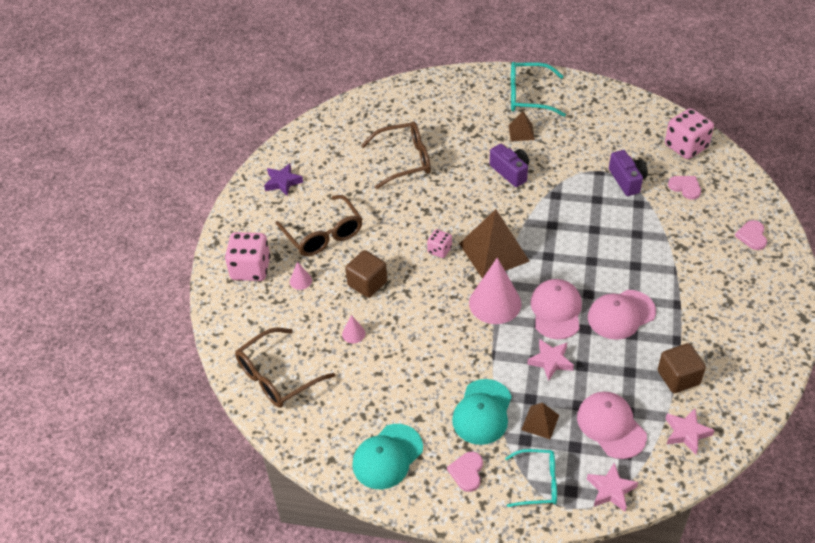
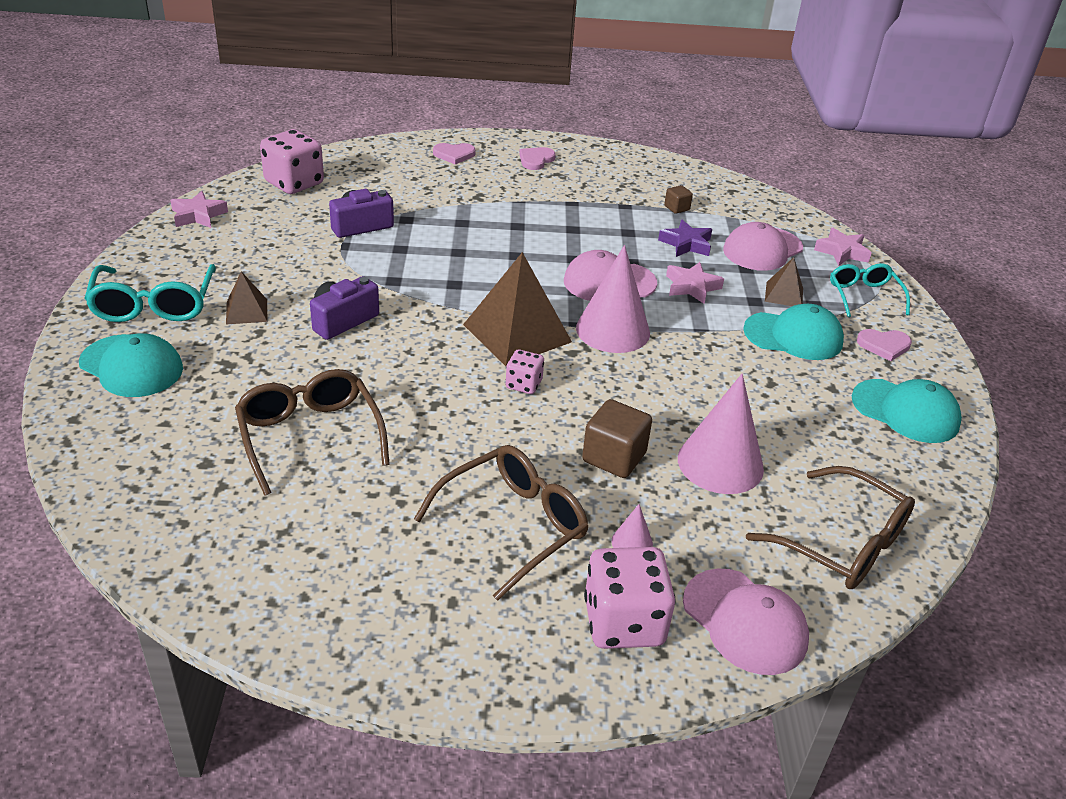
camera: 105 degrees left, 10 degrees down
purple star [264,163,303,196] -> purple star moved to [658,220,712,257]
pink cone [342,315,365,343] -> pink cone [678,374,764,494], size x2.27
pink cap [588,290,656,340] -> pink cap moved to [683,568,809,675]
brown cube [658,343,706,393] -> brown cube [664,185,693,214], size x0.54
pink star [666,409,715,454] -> pink star moved to [170,191,228,228]
pink heart [668,176,701,200] -> pink heart moved to [519,147,556,170]
none -> turquoise cap [79,334,183,397]

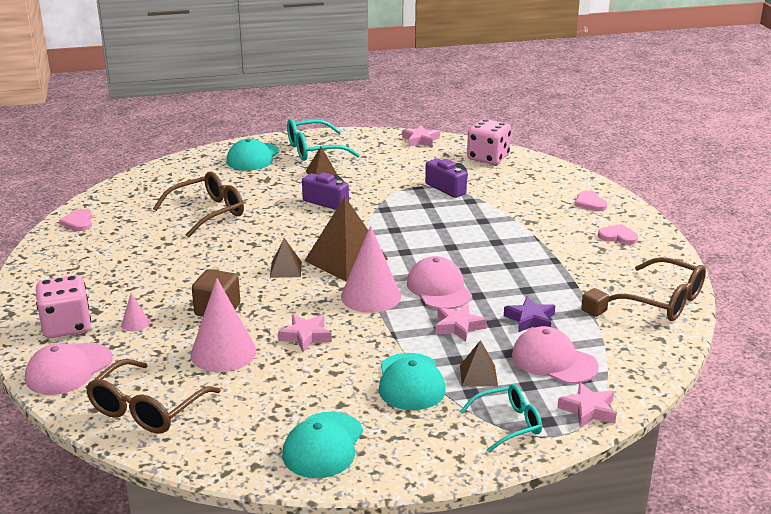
camera: 80 degrees right, 10 degrees down
brown glasses [414,445,588,601] -> brown glasses moved to [608,257,706,321]
pink dice [506,349,544,394] -> brown pyramid [270,238,302,278]
pink heart [857,329,912,361] -> pink heart moved to [59,209,92,231]
none -> pink star [278,314,332,352]

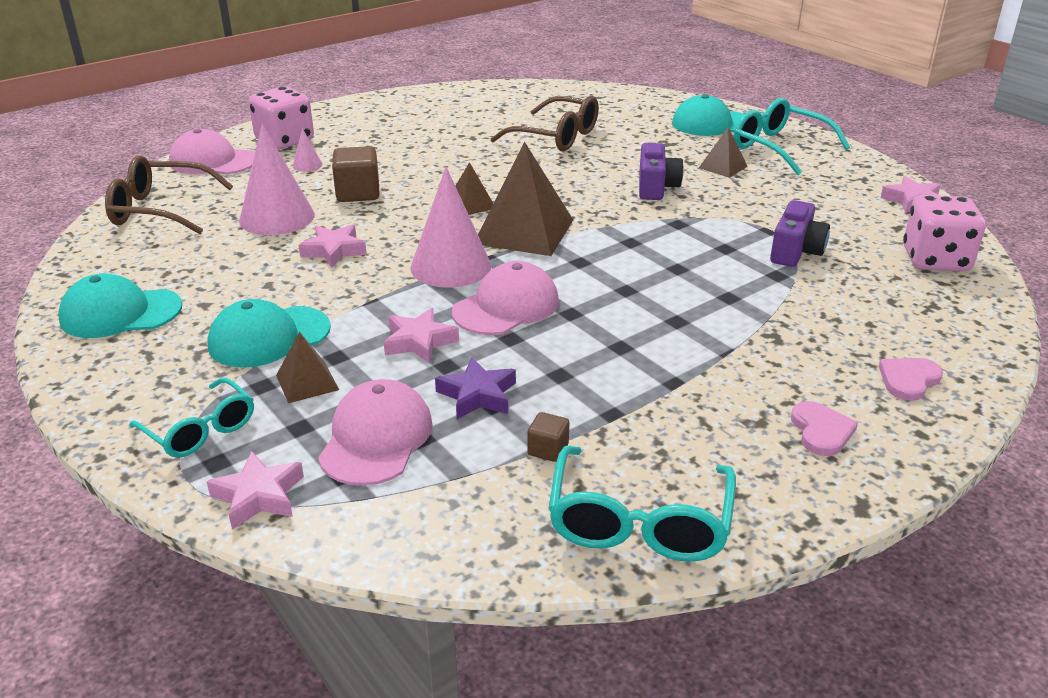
camera: 65 degrees right, 5 degrees up
pink heart [59,209,92,231] -> none
brown glasses [608,257,706,321] -> turquoise glasses [548,446,736,562]

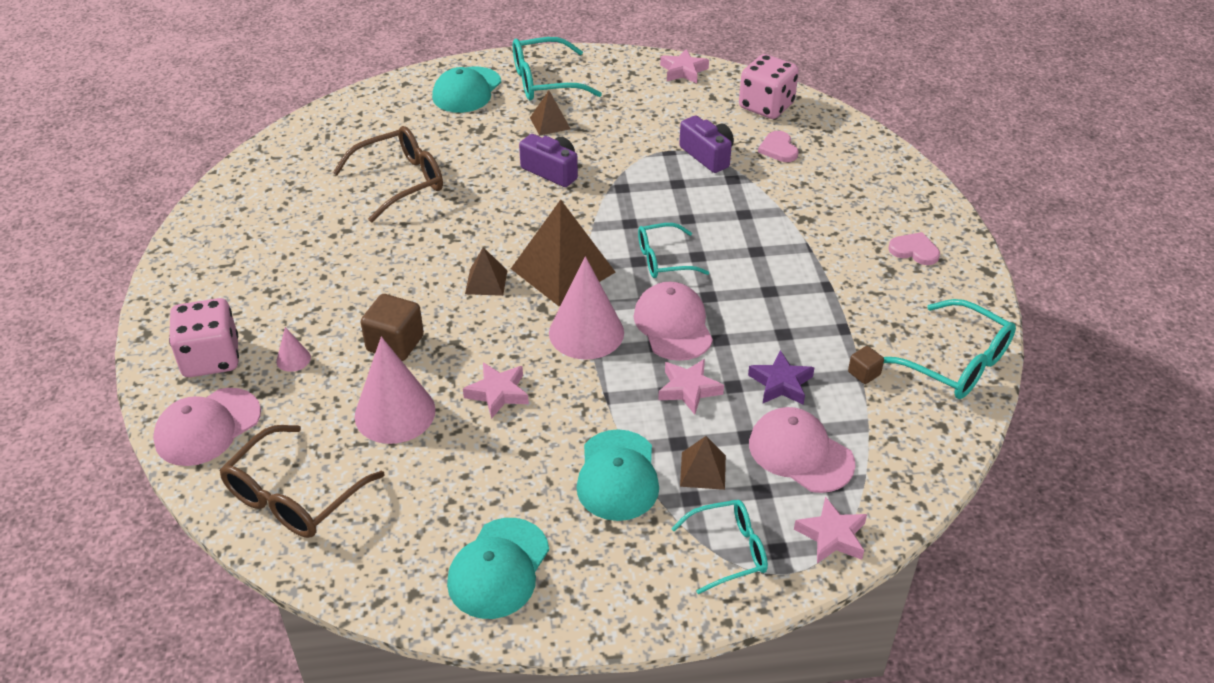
camera: 60 degrees left, 10 degrees up
pink heart [879,358,943,401] -> pink heart moved to [758,131,799,162]
none -> turquoise glasses [638,223,709,278]

